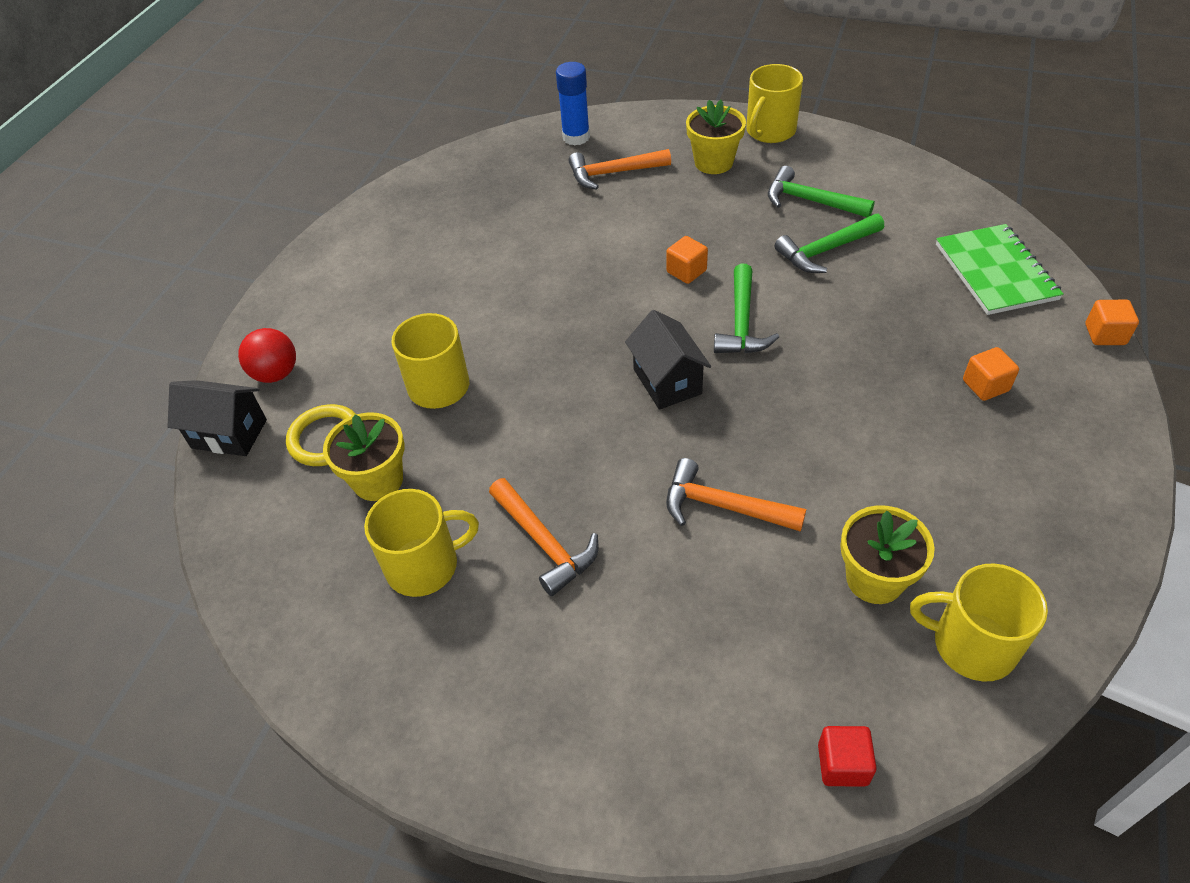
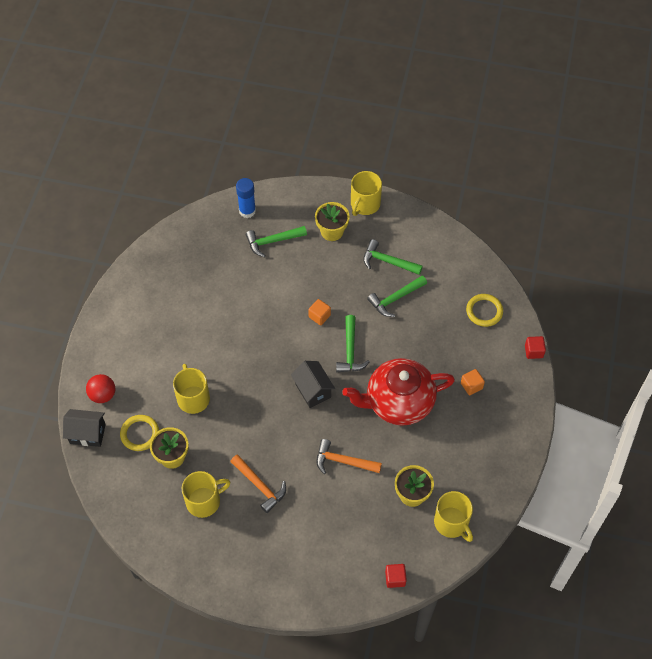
camera: 10 degrees left, 10 degrees up
orange hammer [569,149,671,190] -> green hammer [246,226,307,257]
yellow mug [910,563,1048,682] -> yellow mug turned 135 degrees counterclockwise [434,491,473,542]
green notebook [936,224,1064,315] -> yellow ring [466,294,503,327]
orange cube [1085,300,1139,345] -> red cube [525,336,546,359]
none -> red teapot [342,358,455,426]

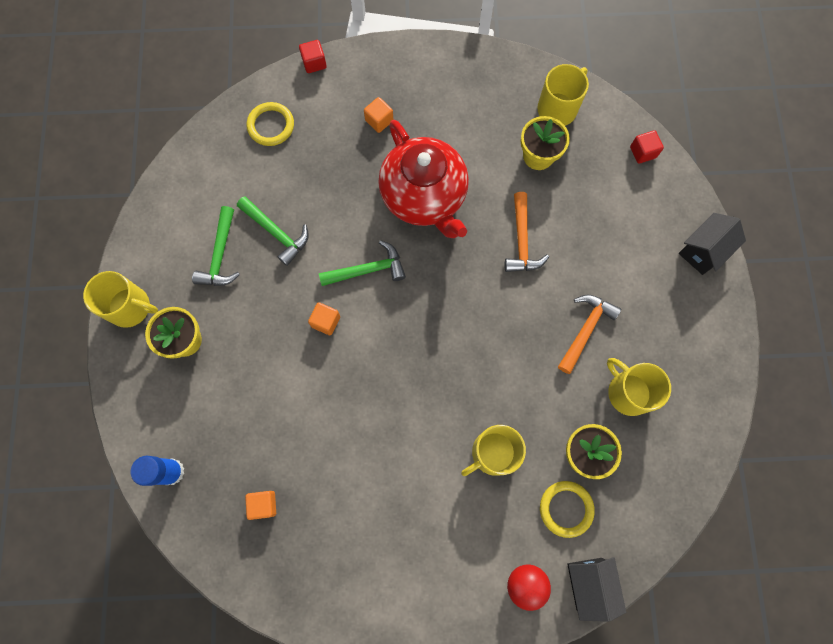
camera: 105 degrees left, 15 degrees up
green hammer [246,226,307,257] -> none
black house [291,361,335,408] -> black house moved to [679,213,746,275]
none -> orange cube [245,491,276,520]

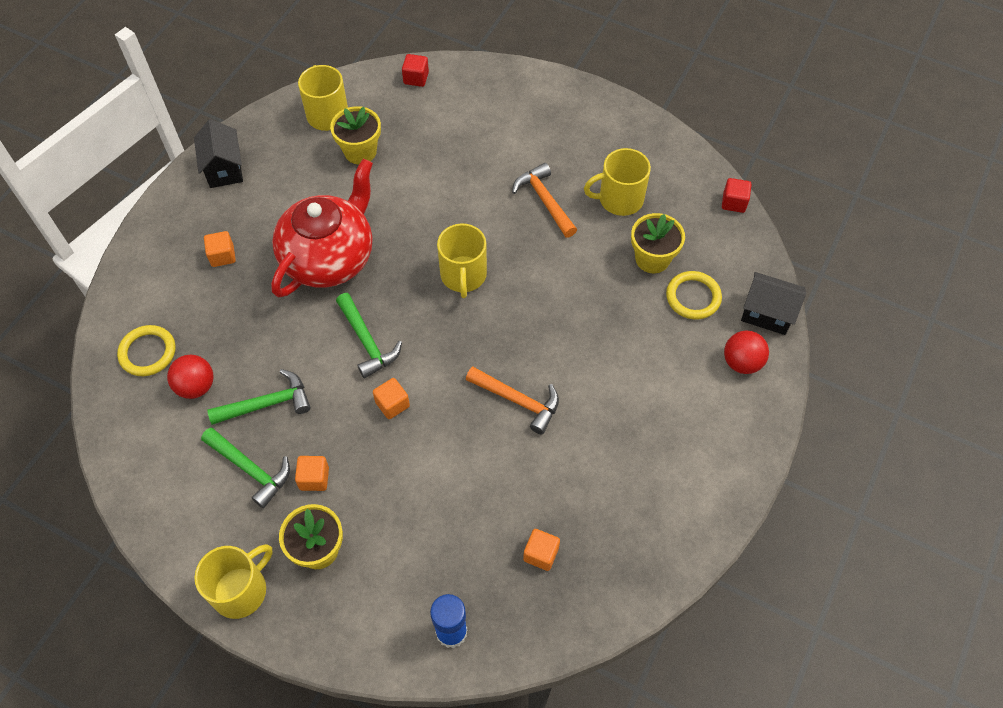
camera: 60 degrees left, 15 degrees down
red cube [299,40,327,73] -> red cube moved to [722,178,752,213]
green hammer [319,240,406,286] -> green hammer turned 135 degrees clockwise [336,293,402,378]
red teapot [378,120,469,238] -> red teapot turned 60 degrees counterclockwise [271,159,373,298]
yellow mug [461,425,526,476] -> yellow mug moved to [437,223,487,298]
orange hammer [505,192,549,272] -> orange hammer moved to [466,366,559,434]
black house [679,213,746,275] -> black house moved to [194,119,243,188]
none -> red ball [167,355,214,399]
none -> orange cube [295,456,329,491]

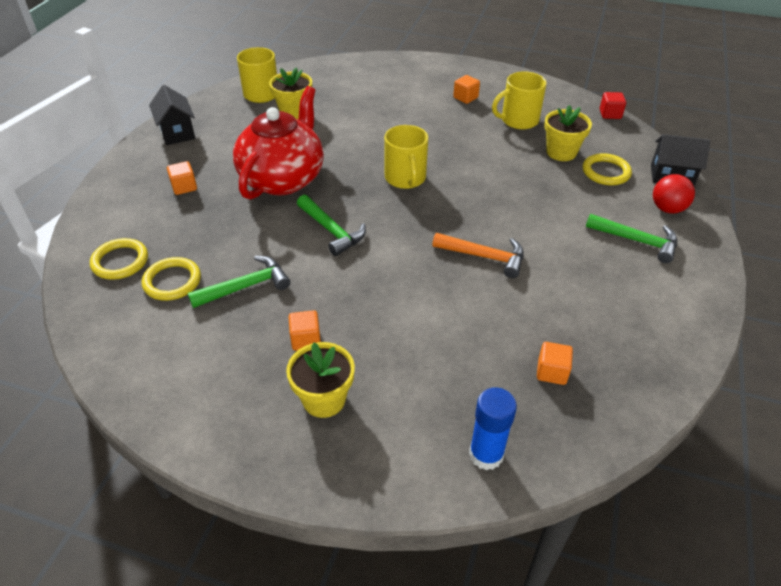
camera: 10 degrees left, 15 degrees down
red ball [167,355,214,399] -> yellow ring [142,257,201,301]
yellow mug [195,544,273,619] -> none
green hammer [201,428,290,508] -> green hammer moved to [586,214,677,263]
orange cube [373,378,410,419] -> orange cube moved to [453,75,480,104]
red cube [402,54,429,87] -> none
orange hammer [512,163,577,238] -> none

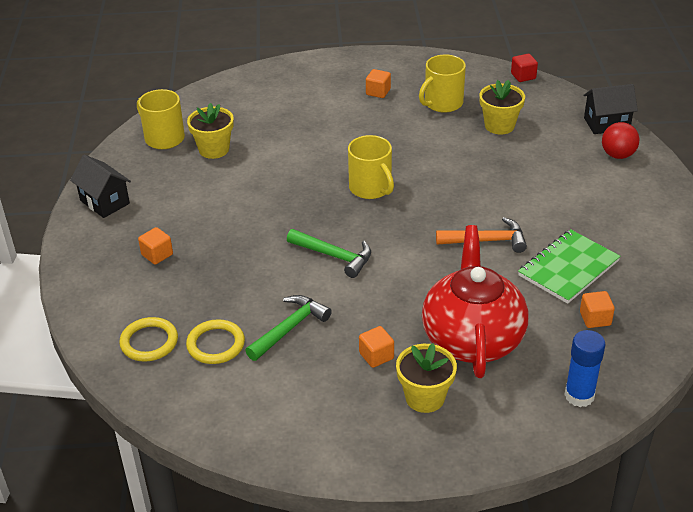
camera: 20 degrees left, 5 degrees down
red teapot [233,86,324,200] -> red teapot moved to [422,225,528,378]
yellow ring [583,153,632,185] -> none
green hammer [586,214,677,263] -> none
none -> green notebook [518,229,621,304]

